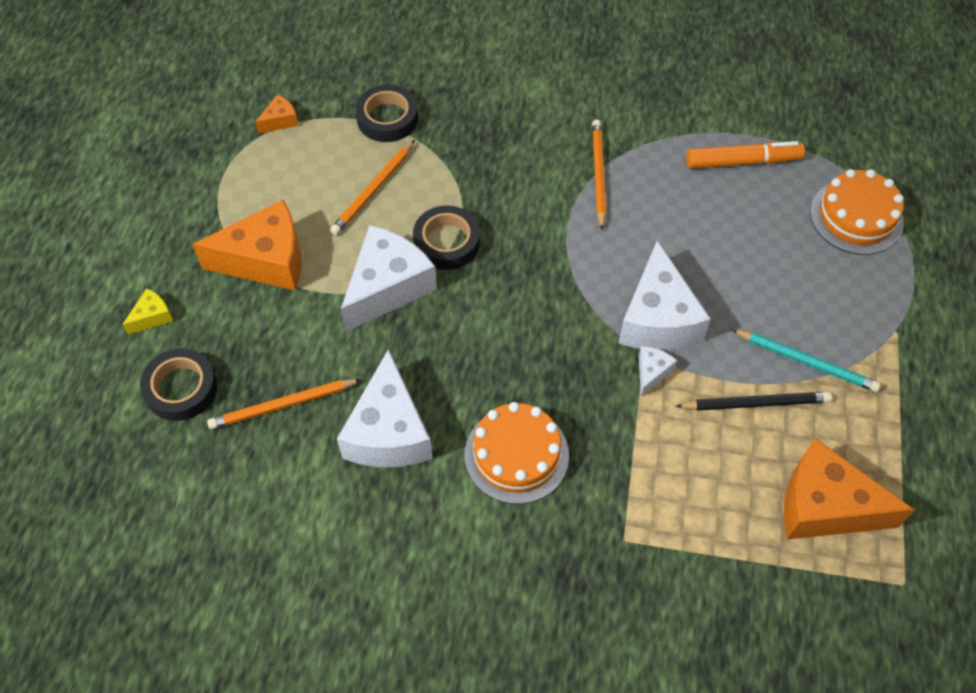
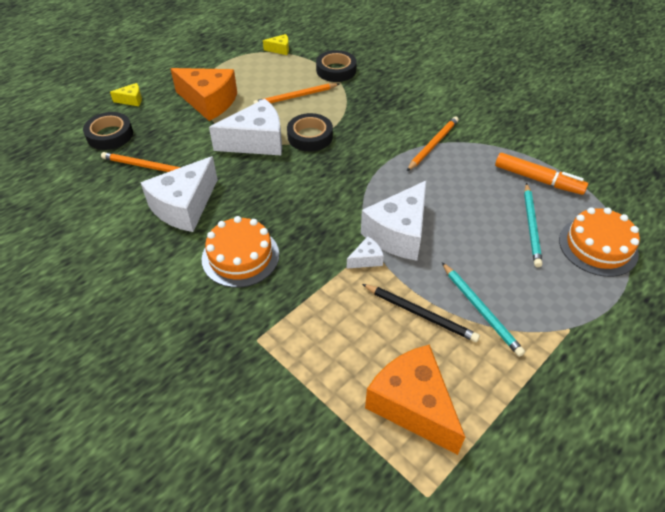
camera: 35 degrees right, 10 degrees down
orange cheese [255,94,299,134] -> yellow cheese [263,34,289,55]
none -> turquoise pencil [524,183,542,267]

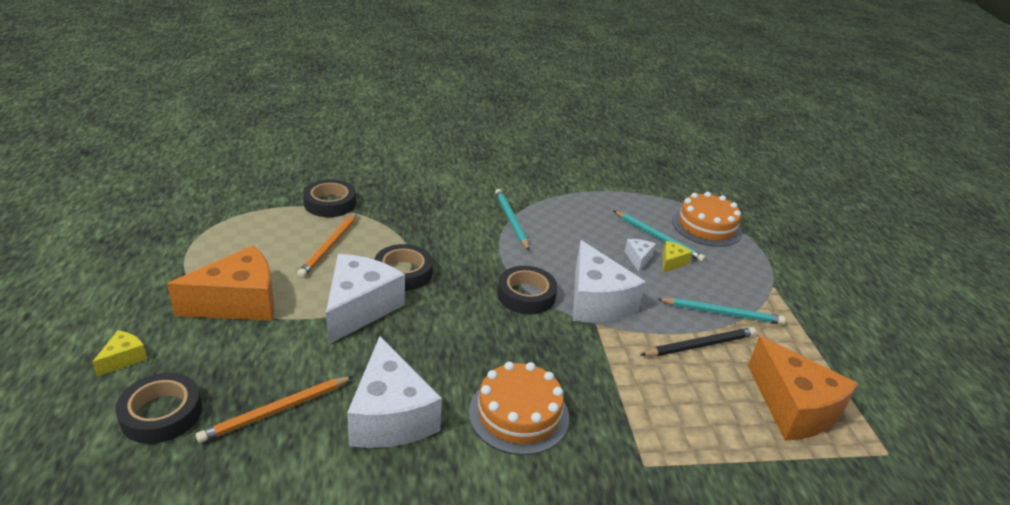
camera: 55 degrees left, 15 degrees down
yellow cheese [263,34,289,55] -> yellow cheese moved to [663,241,693,273]
white cheese [347,236,384,268] -> white cheese moved to [624,239,656,272]
orange cheese [365,344,465,455] -> orange cheese turned 120 degrees counterclockwise [748,336,858,441]
orange pencil [407,116,459,171] -> turquoise pencil [495,189,529,251]
orange marker [495,153,588,195] -> none
none -> black tape [497,266,557,314]

